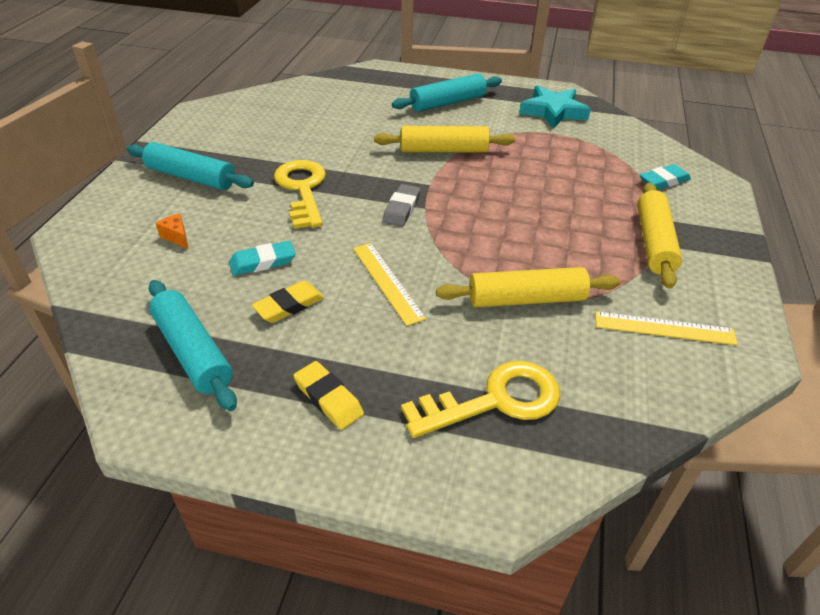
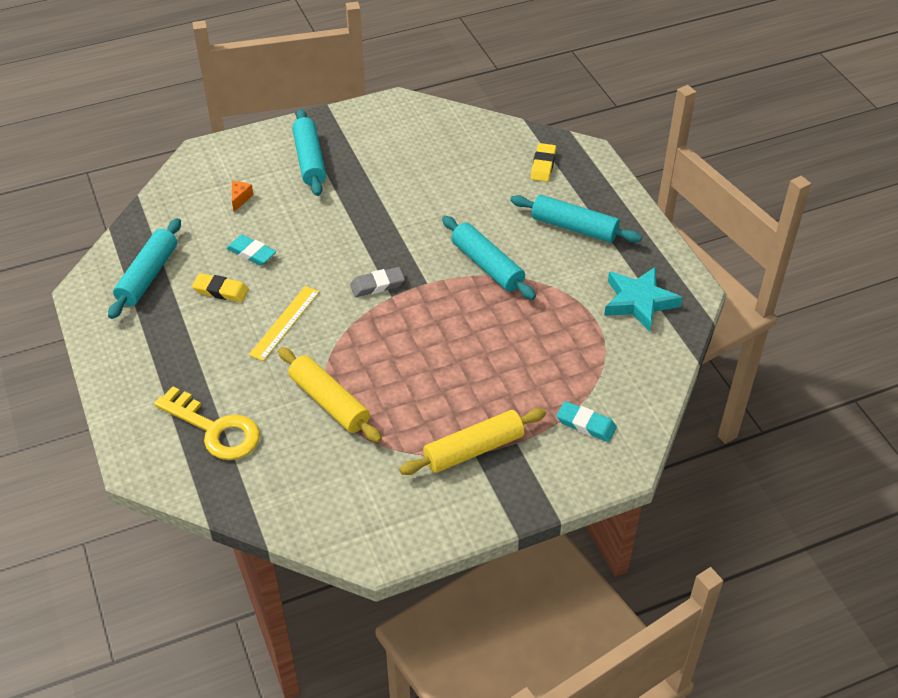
camera: 55 degrees right, 5 degrees up
yellow key [274,160,326,229] -> none
yellow eraser [294,361,364,430] -> yellow eraser moved to [531,143,556,182]
yellow rolling pin [374,126,515,153] -> turquoise rolling pin [442,216,536,300]
yellow ruler [595,311,738,345] -> none

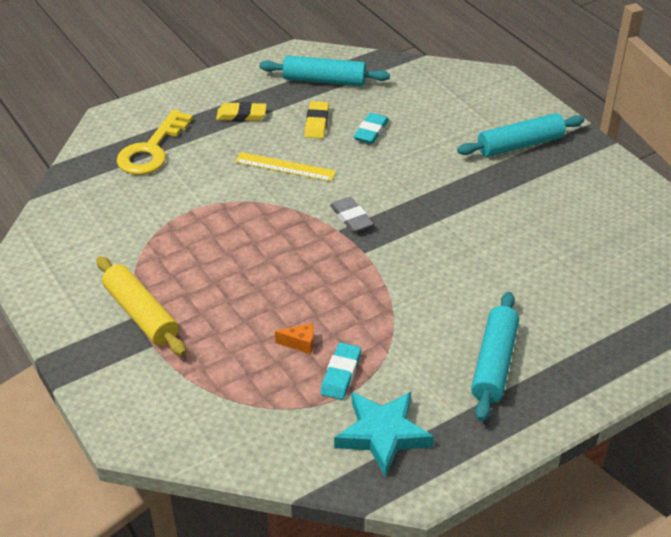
camera: 80 degrees right, 5 degrees down
orange cheese [232,181,253,212] -> orange cheese moved to [275,323,314,354]
yellow rolling pin [278,347,382,443] -> none
turquoise rolling pin [442,216,536,300] -> none
yellow eraser [531,143,556,182] -> yellow eraser moved to [216,102,267,121]
turquoise eraser [556,401,617,442] -> turquoise eraser moved to [320,343,361,400]

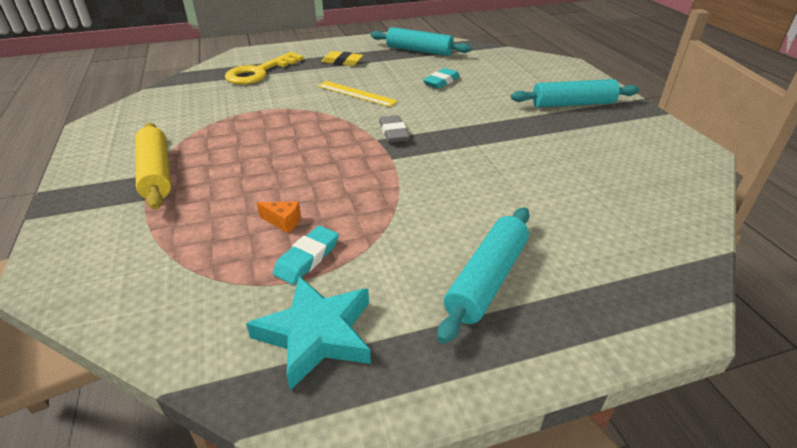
camera: 15 degrees right, 5 degrees down
yellow eraser [305,101,329,138] -> none

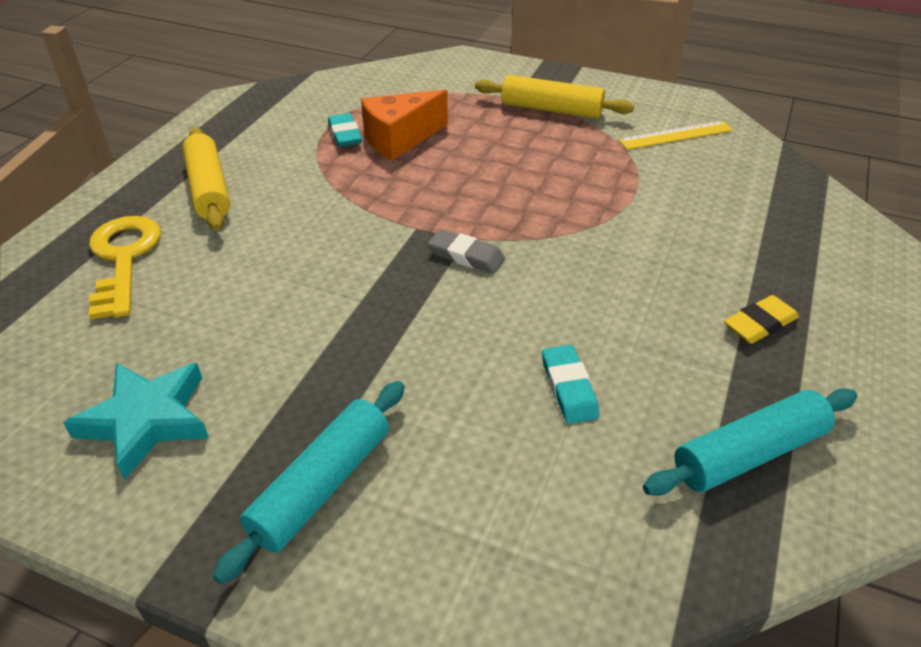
camera: 130 degrees right, 5 degrees up
yellow key [225,52,304,85] -> yellow key moved to [89,216,161,320]
turquoise star [246,276,371,390] -> turquoise star moved to [63,362,209,480]
orange cheese [257,202,301,233] -> orange cheese [361,89,448,160], size x2.24
yellow ruler [318,81,398,107] -> yellow ruler moved to [618,121,733,150]
turquoise rolling pin [437,207,530,344] -> yellow rolling pin [182,127,230,231]

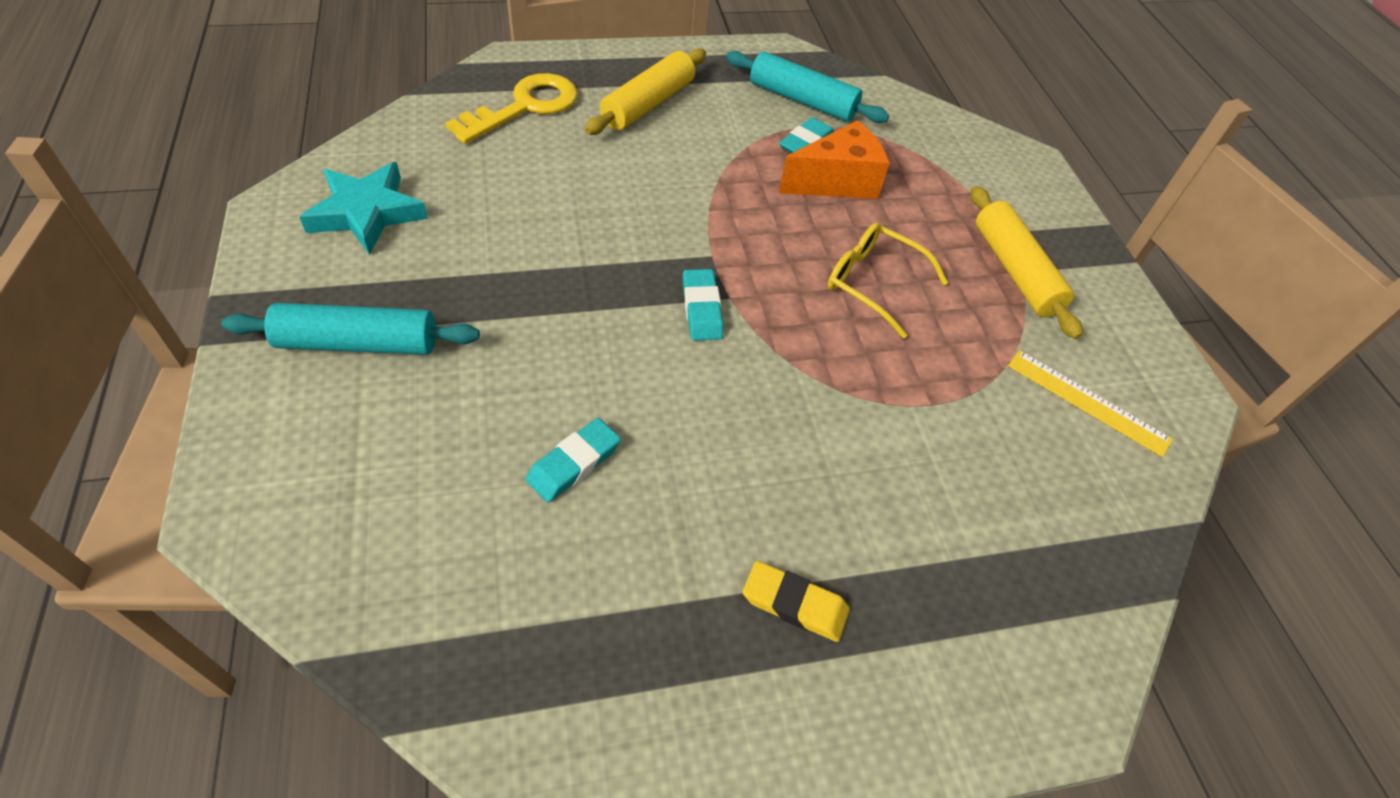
camera: 50 degrees right, 10 degrees up
orange cheese [361,89,448,160] -> orange cheese turned 135 degrees clockwise [779,120,890,199]
grey eraser [428,229,505,274] -> turquoise eraser [683,269,723,341]
turquoise rolling pin [643,388,857,496] -> turquoise rolling pin moved to [726,51,889,123]
none -> yellow glasses [828,222,948,338]

